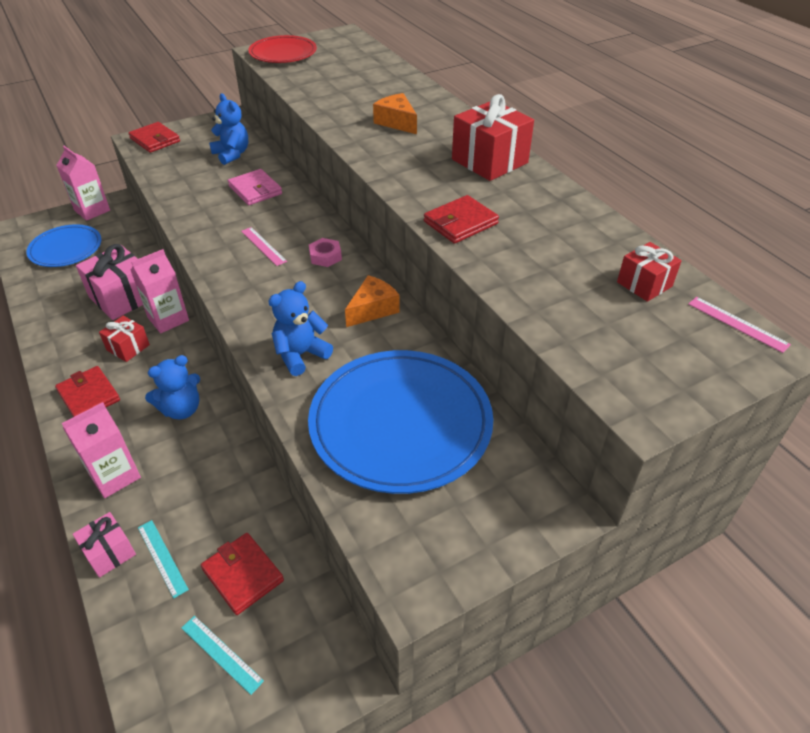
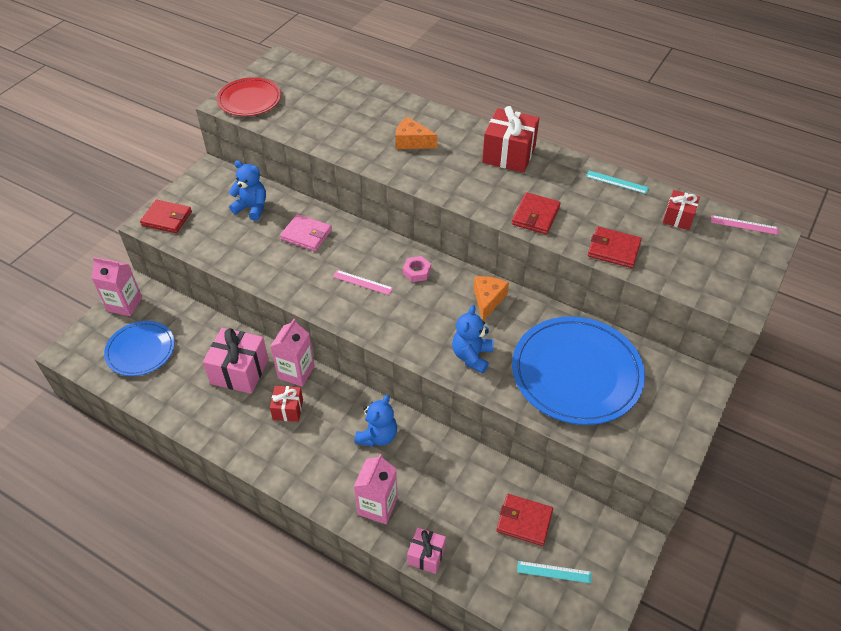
camera: 30 degrees left, 5 degrees up
red wallet [55,366,120,417] -> red wallet moved to [588,227,642,268]
turquoise ruler [138,520,189,598] -> turquoise ruler moved to [586,171,649,194]

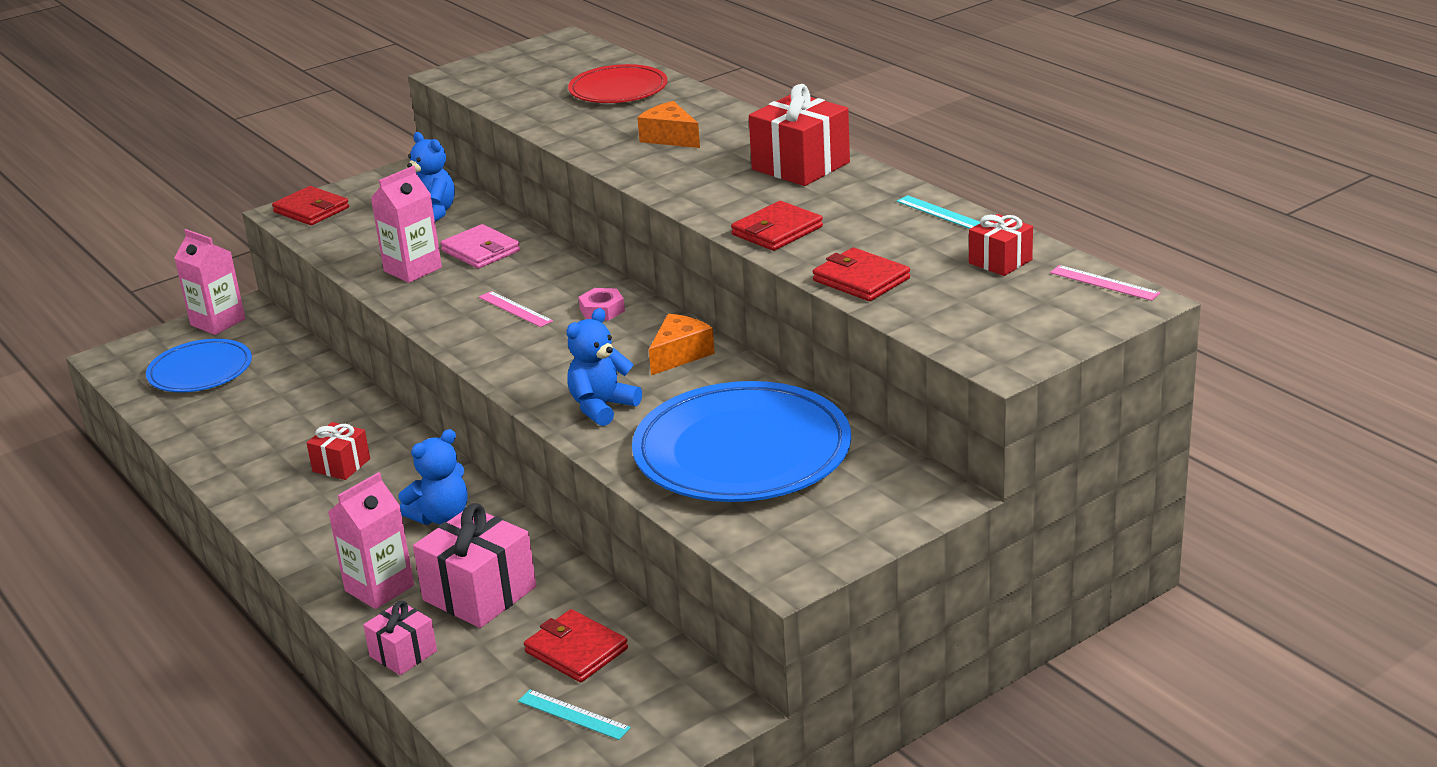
camera: 25 degrees right, 20 degrees down
pink gift [203,328,269,394] -> pink gift moved to [413,503,536,628]
red plate [217,77,281,116] -> red plate moved to [568,64,668,103]
pink carton [270,319,315,387] -> pink carton moved to [371,166,442,283]

